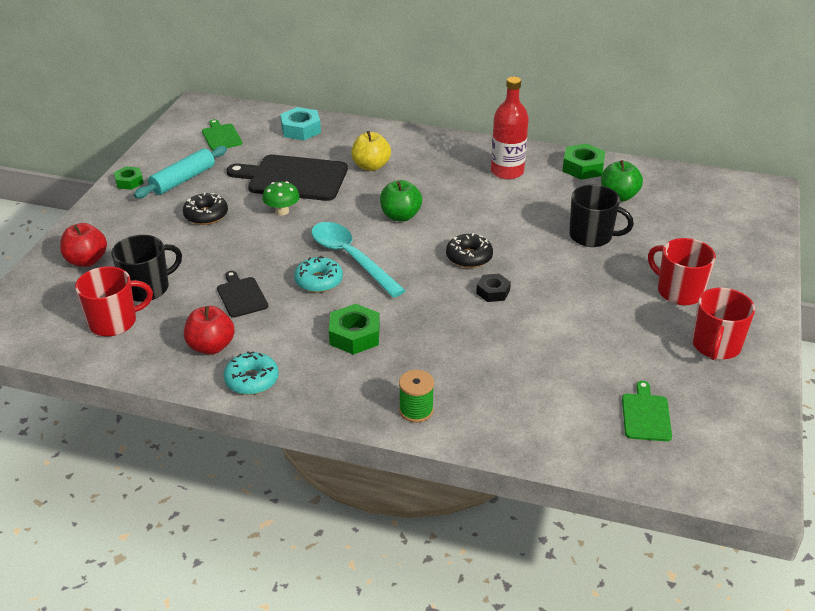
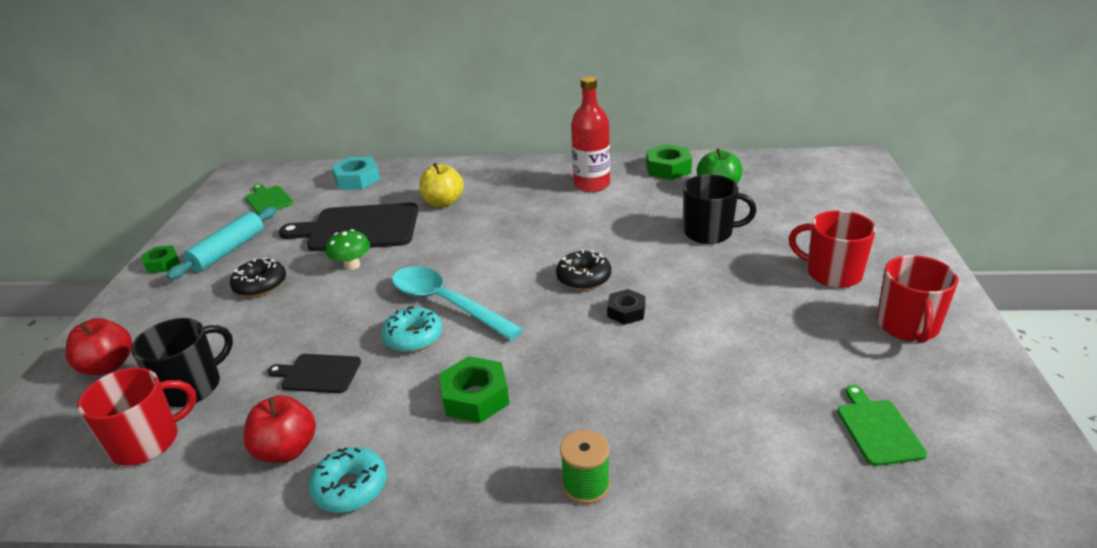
camera: 10 degrees left, 5 degrees down
black cutting board [217,271,268,318] -> black cutting board turned 45 degrees counterclockwise [267,354,361,393]
green apple [380,180,422,222] -> none

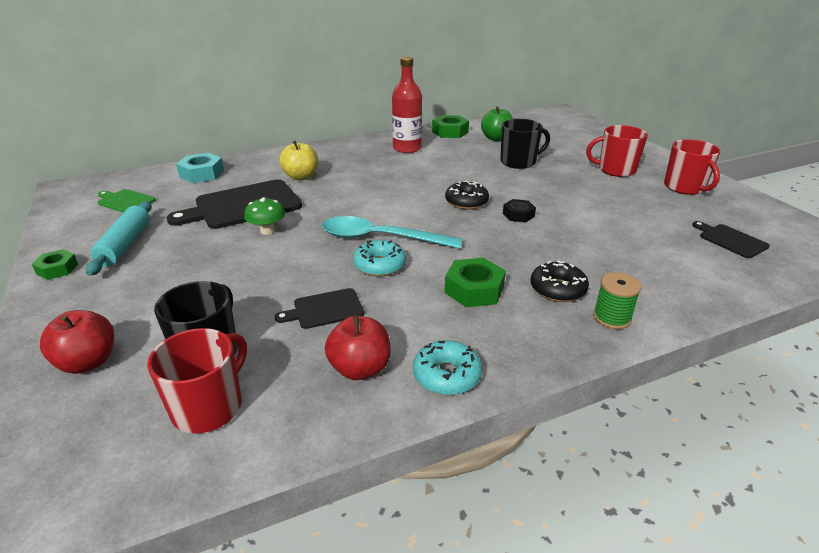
camera: 30 degrees left, 0 degrees up
black donut [230,258,286,297] -> black donut moved to [531,260,589,302]
green cutting board [837,385,927,466] -> black cutting board [692,221,770,258]

